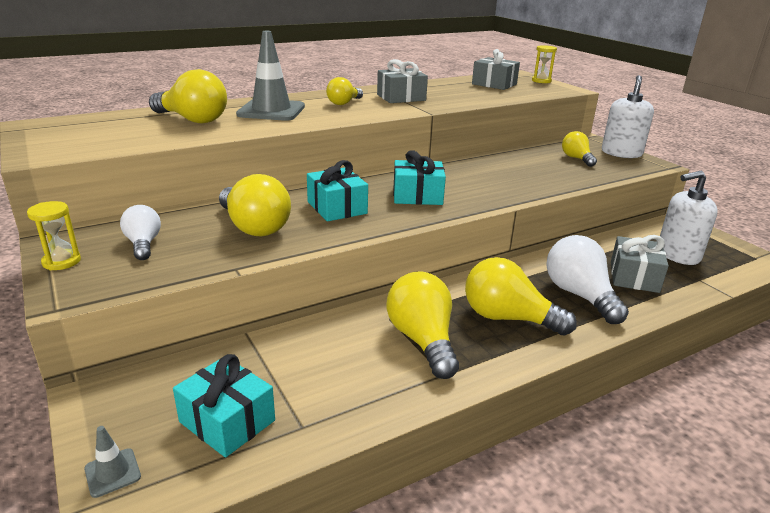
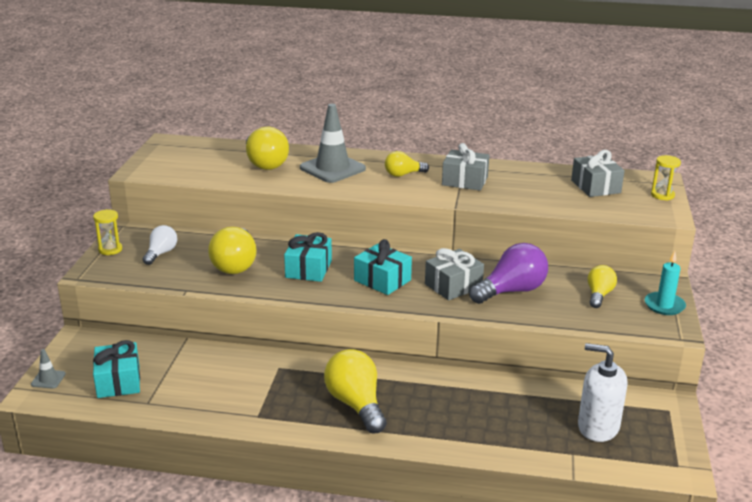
camera: 40 degrees right, 0 degrees up
yellow light bulb [387,271,459,379] -> none
white light bulb [547,235,629,324] -> none
white soap dispenser [602,75,654,158] -> turquoise candle [645,251,686,315]
grey gift [611,235,669,293] -> grey gift moved to [425,248,484,300]
none -> purple light bulb [469,243,548,304]

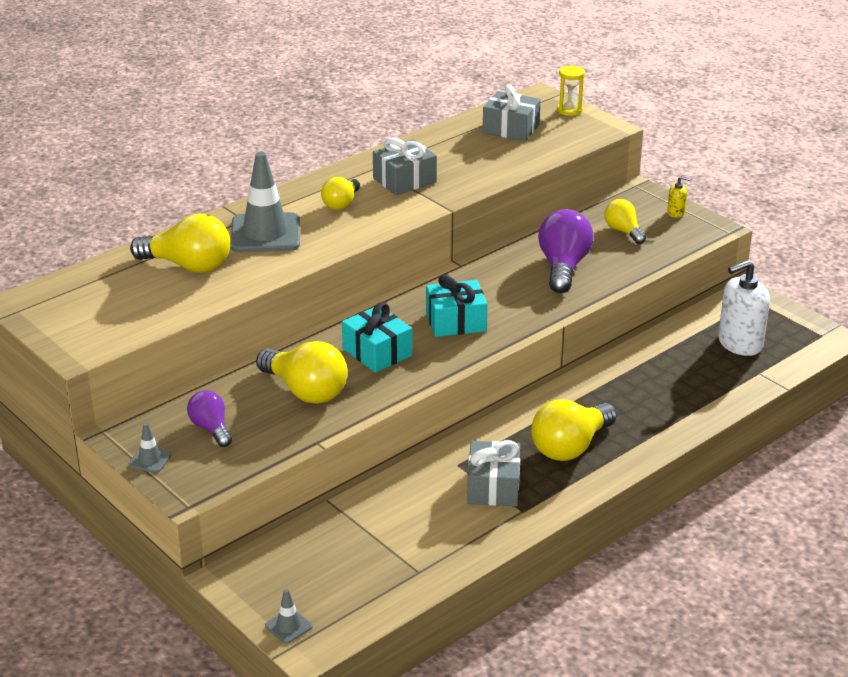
camera: 50 degrees left, 5 degrees up
yellow hourglass [93,209,122,255] -> grey traffic cone [129,423,172,473]
turquoise gift [93,340,140,398] -> none
white light bulb [143,225,177,265] -> purple light bulb [187,390,232,447]
yellow light bulb [324,349,387,433] -> yellow light bulb turned 60 degrees counterclockwise [531,399,617,461]
grey gift [425,248,484,300] -> grey gift moved to [467,440,520,506]
turquoise candle [645,251,686,315] -> yellow soap dispenser [667,176,690,218]

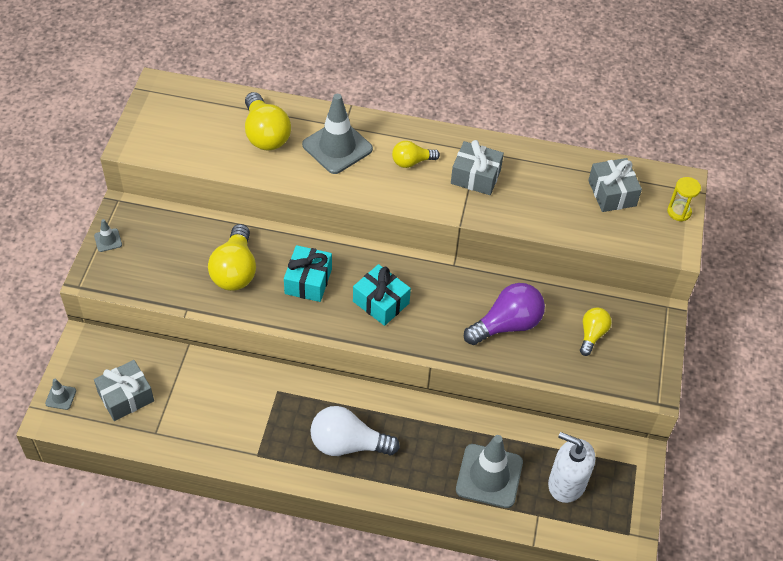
camera: 50 degrees right, 20 degrees up
purple light bulb [187,390,232,447] -> none
grey gift [467,440,520,506] -> grey gift moved to [94,360,154,421]
yellow light bulb [531,399,617,461] -> white light bulb [310,406,400,456]
yellow soap dispenser [667,176,690,218] -> none
none -> grey traffic cone [456,435,523,508]

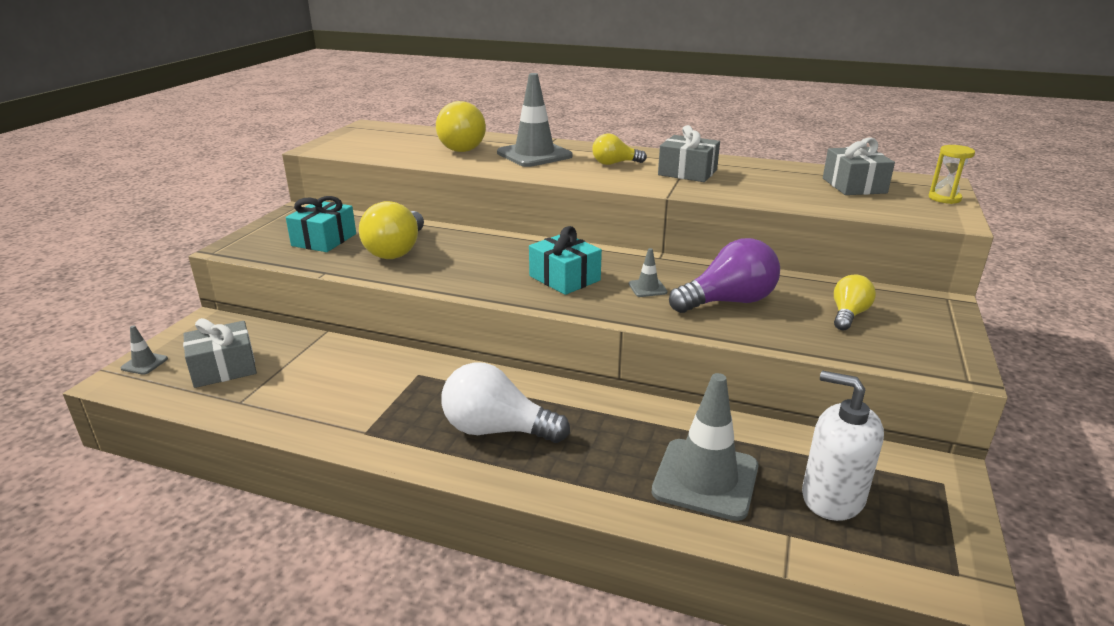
camera: 10 degrees right, 25 degrees down
grey traffic cone [94,219,122,252] -> grey traffic cone moved to [629,248,668,297]
turquoise gift [284,245,332,302] -> turquoise gift moved to [286,196,356,252]

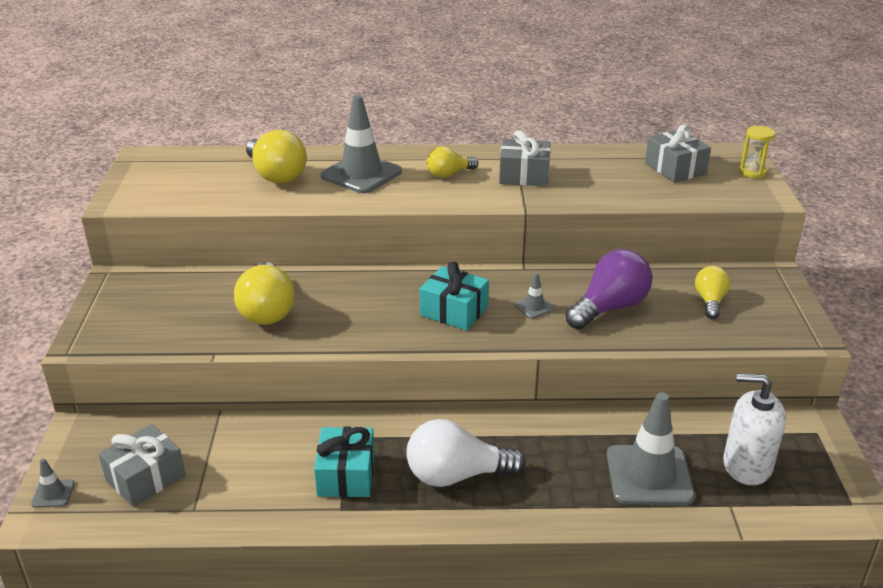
camera: 20 degrees left, 5 degrees up
turquoise gift [286,196,356,252] -> turquoise gift moved to [314,427,375,497]

